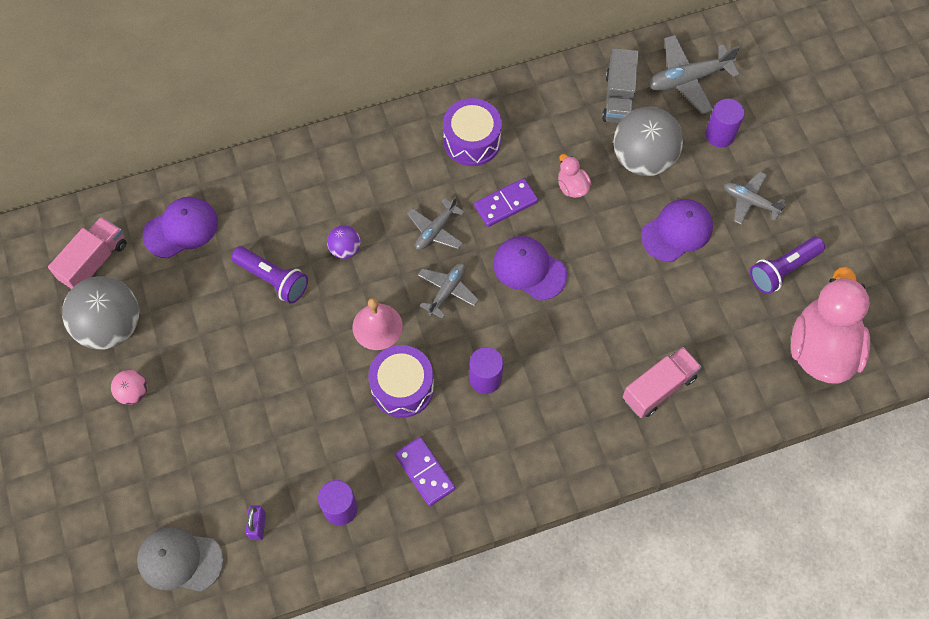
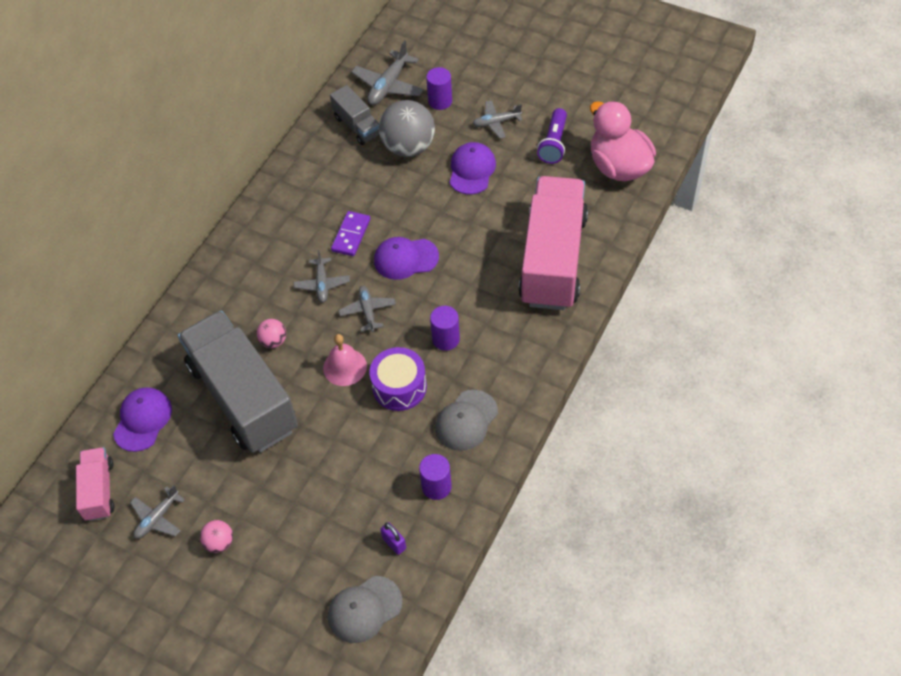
camera: 40 degrees left, 10 degrees down
grey ball [62,276,139,350] -> grey plane [130,485,185,539]
purple flashlight [231,246,308,304] -> grey truck [178,310,298,453]
purple ball [327,225,361,259] -> pink ball [257,319,286,348]
purple domino [395,437,456,506] -> grey cap [435,390,498,451]
purple drum [443,98,502,166] -> none
pink duck [558,154,591,198] -> none
pink truck [622,347,701,418] -> pink truck [518,176,588,310], size x2.13

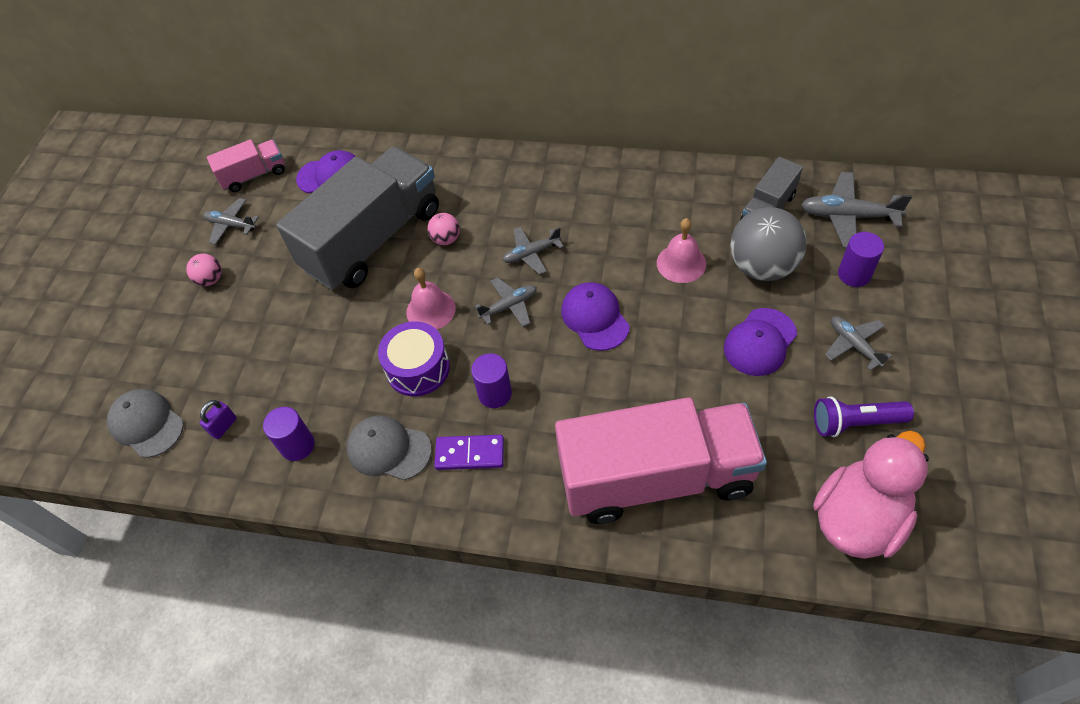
camera: 75 degrees right, 0 degrees up
purple domino [331,211,370,256] -> purple domino moved to [434,435,504,470]
purple cap [450,142,496,194] -> purple cap turned 135 degrees clockwise [724,308,797,376]
none -> pink bell [657,218,706,283]

